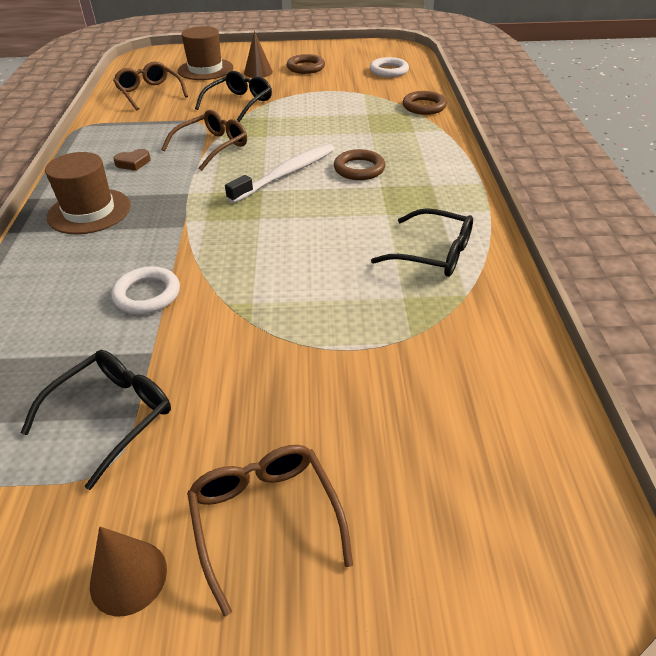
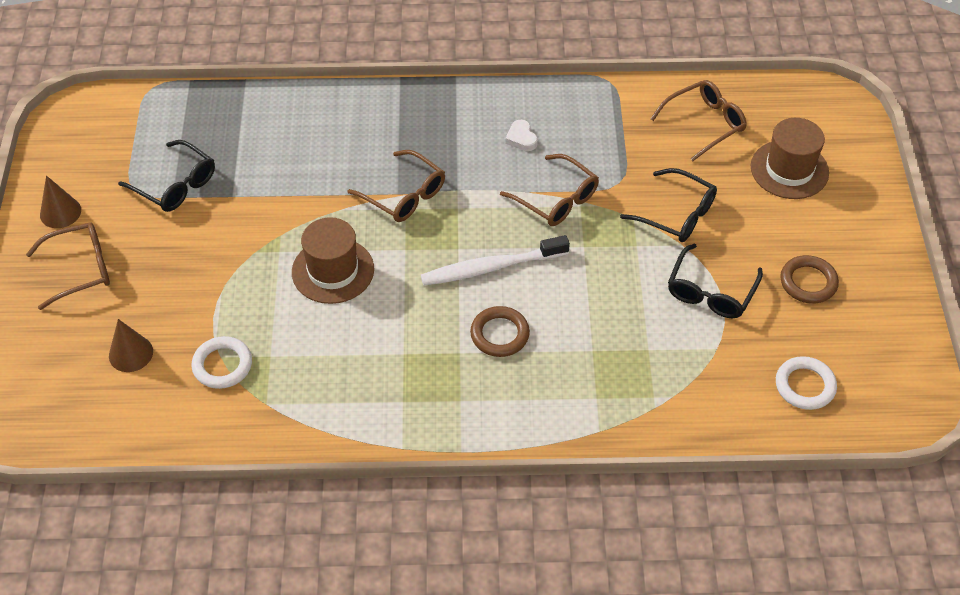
camera: 90 degrees right, 10 degrees up
brown hat [45,152,131,234] -> brown hat moved to [292,217,374,304]
white ring [111,266,180,314] -> white ring moved to [191,336,252,389]
brown heart [113,149,151,171] -> white heart [505,120,538,151]
white toothbrush [225,144,335,203] -> white toothbrush turned 120 degrees clockwise [421,235,570,285]
brown cone [244,31,273,78] -> brown cone moved to [109,319,153,372]
black glasses [371,208,473,277] -> black glasses moved to [668,244,763,318]
brown ring [403,91,447,115] -> none
none -> brown glasses [348,150,445,222]

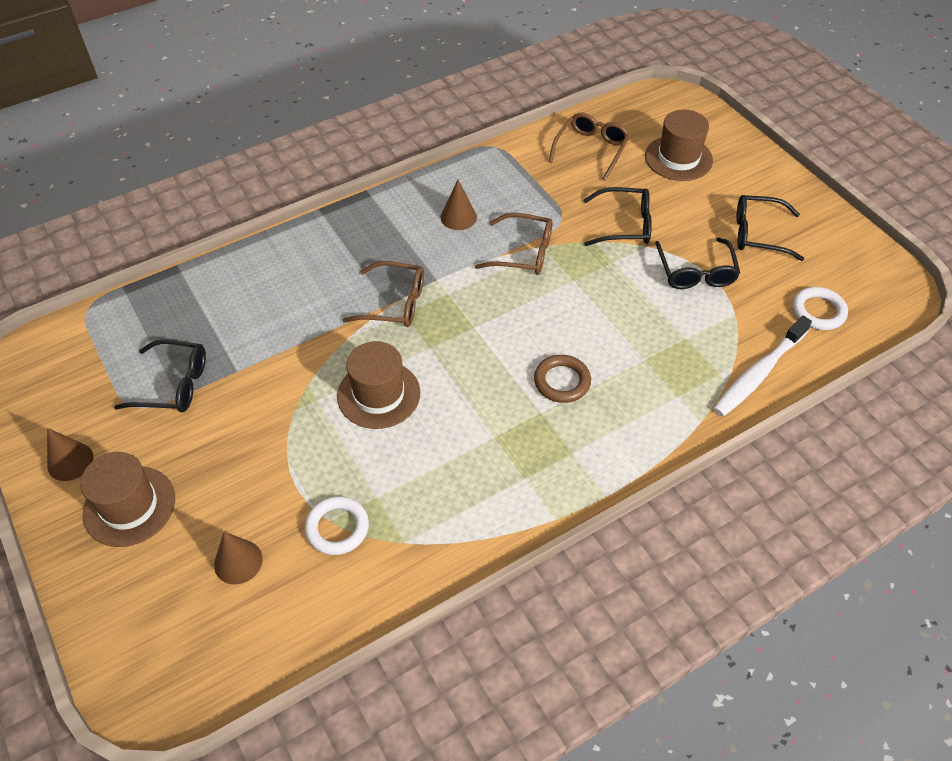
camera: 30 degrees left, 0 degrees up
brown glasses [26,222,110,310] -> brown hat [80,452,175,547]
white toothbrush [421,235,570,285] -> white toothbrush moved to [713,316,812,417]
white heart [505,120,538,151] -> brown cone [440,180,477,230]
brown ring [780,255,839,303] -> black glasses [737,195,804,261]

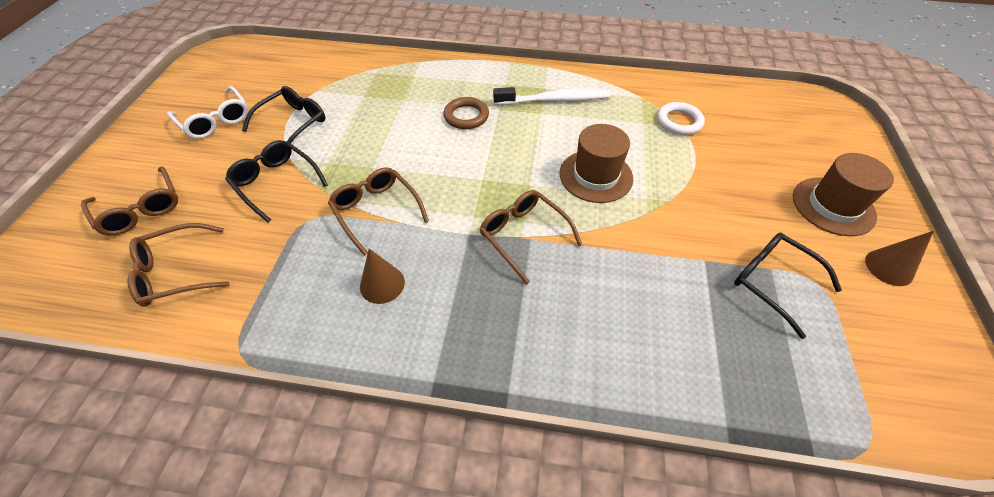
camera: 140 degrees left, 0 degrees up
brown cone [214,532,263,584] -> none
brown hat [645,110,713,181] -> brown glasses [81,166,178,236]
white toothbrush [713,316,812,417] -> white toothbrush moved to [493,87,610,105]
black glasses [737,195,804,261] -> white glasses [167,86,248,139]
white ring [793,287,848,330] -> none

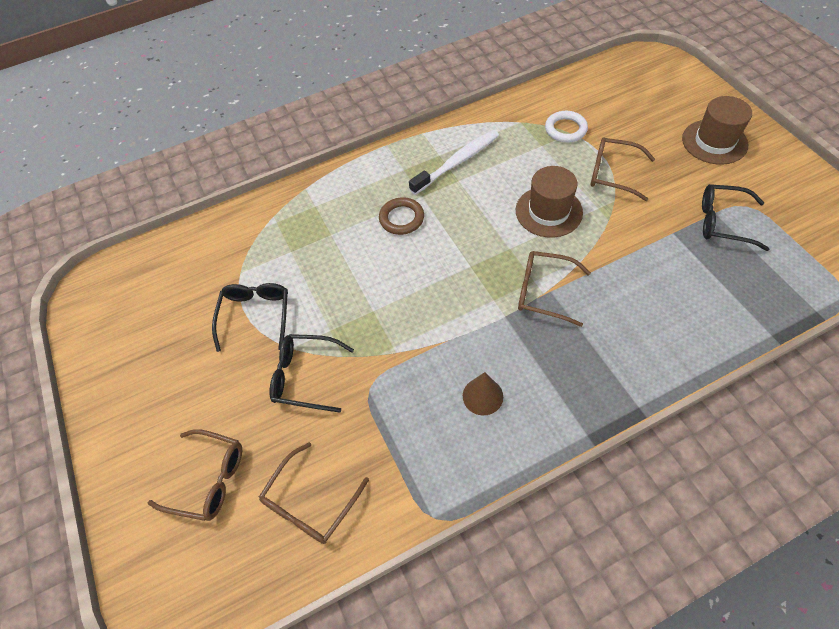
camera: 30 degrees left, 5 degrees up
white glasses [167,86,248,139] -> none
brown glasses [328,167,429,256] -> brown glasses moved to [591,137,655,201]
brown cone [865,231,934,286] -> none

